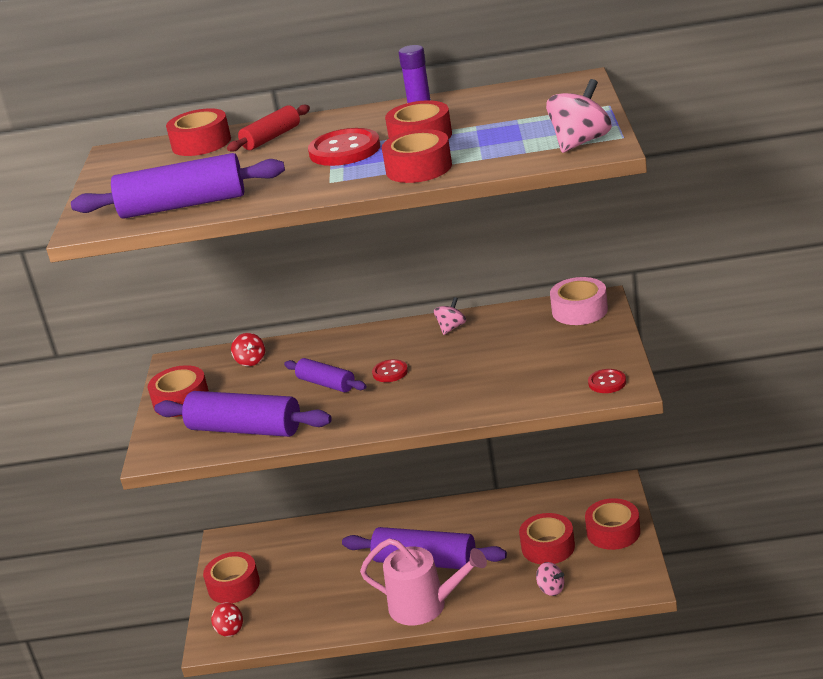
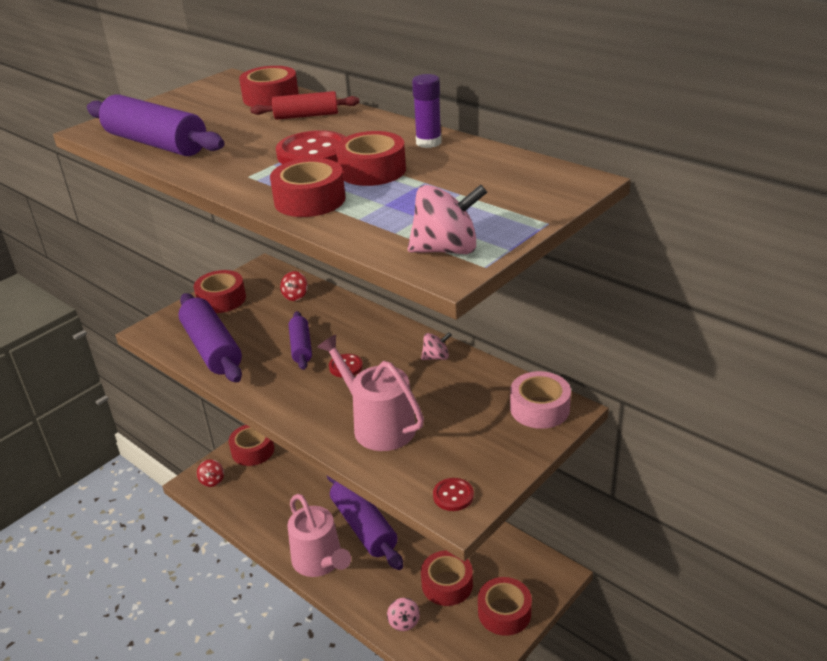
camera: 40 degrees right, 5 degrees up
none -> pink watering can [317,335,424,451]

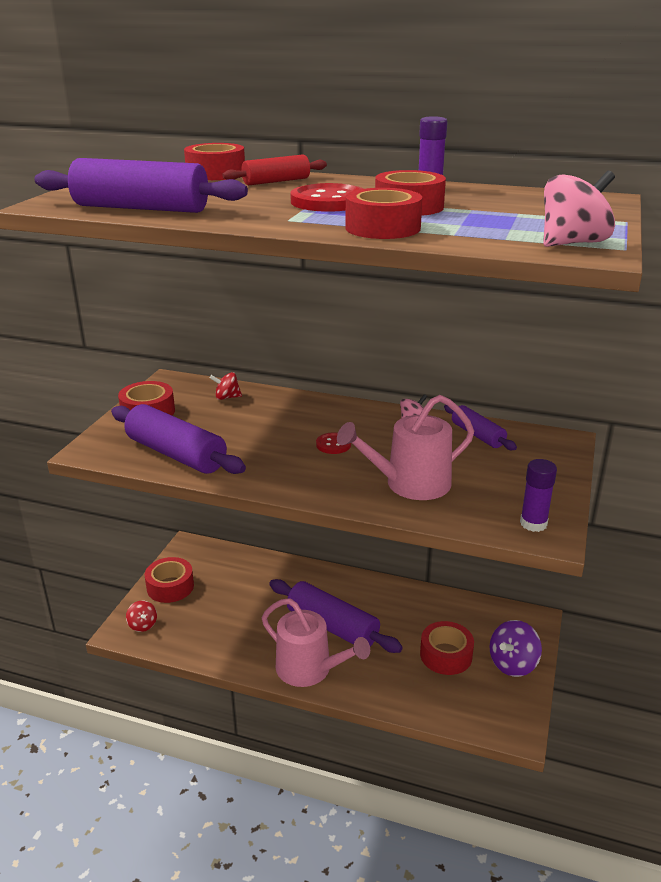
camera: 25 degrees left, 5 degrees down
red spinning top [280,271,308,301] -> red spinning top turned 90 degrees clockwise [210,372,242,400]
purple rolling pin [289,311,312,370] -> purple rolling pin moved to [444,404,517,450]
pink watering can [317,335,424,451] -> pink watering can turned 45 degrees counterclockwise [337,395,474,500]
pink spinning top [387,598,420,631] -> none
red button [433,478,474,511] -> purple glue stick [520,459,557,532]
red tape [478,577,532,636] -> purple spinning top [490,620,542,677]
pink tape [510,371,571,429] -> none

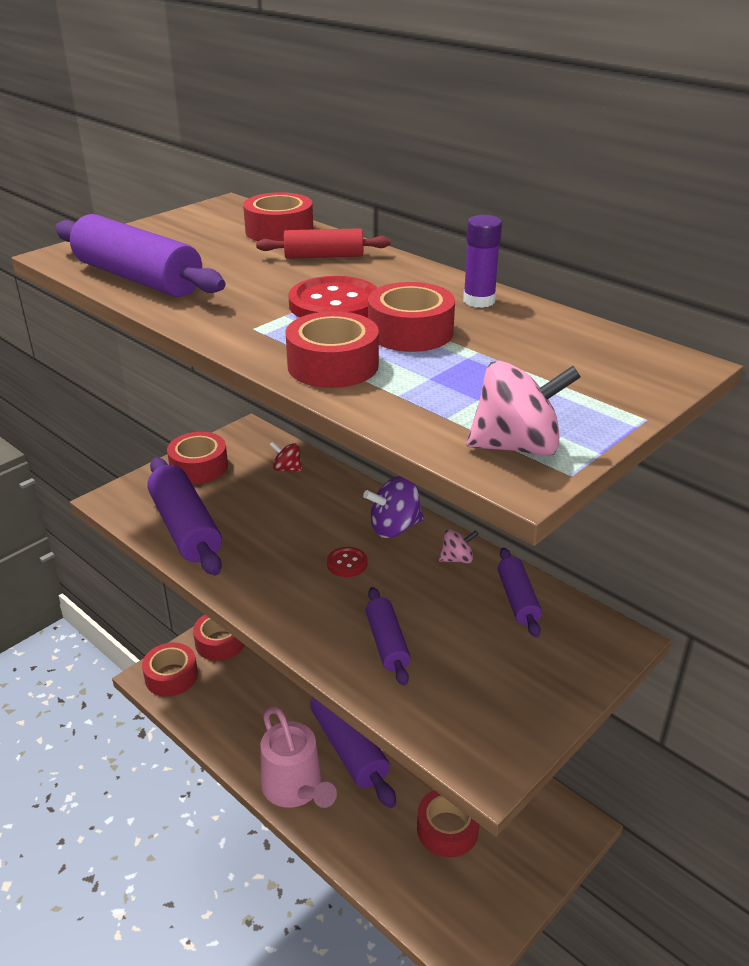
camera: 25 degrees right, 5 degrees up
red spinning top [126,601,157,632] -> red tape [142,643,198,696]
pink watering can [337,395,474,500] -> purple rolling pin [365,587,411,686]
purple spinning top [490,620,542,677] -> purple spinning top moved to [363,476,424,538]
purple glue stick [520,459,557,532] -> none

